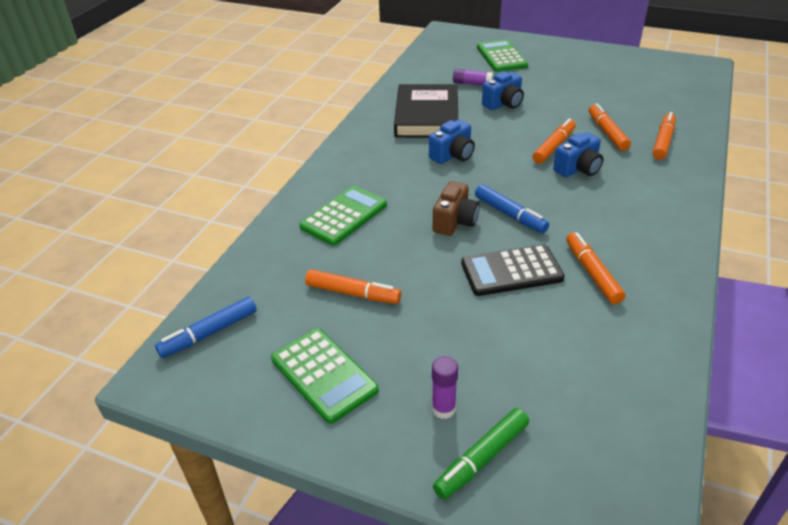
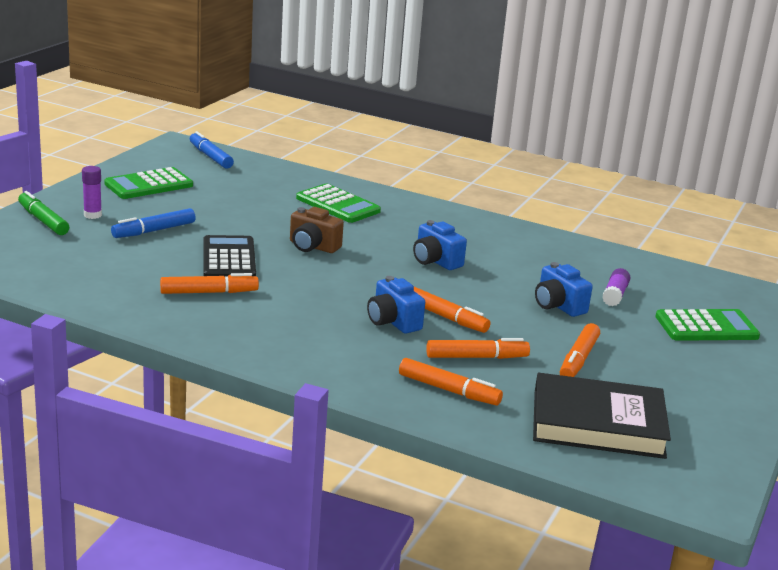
camera: 90 degrees right, 15 degrees down
orange marker [305,269,401,304] -> orange marker moved to [560,323,600,377]
black book [394,84,458,138] -> black book moved to [533,373,671,459]
blue marker [475,184,549,233] -> blue marker moved to [111,208,196,238]

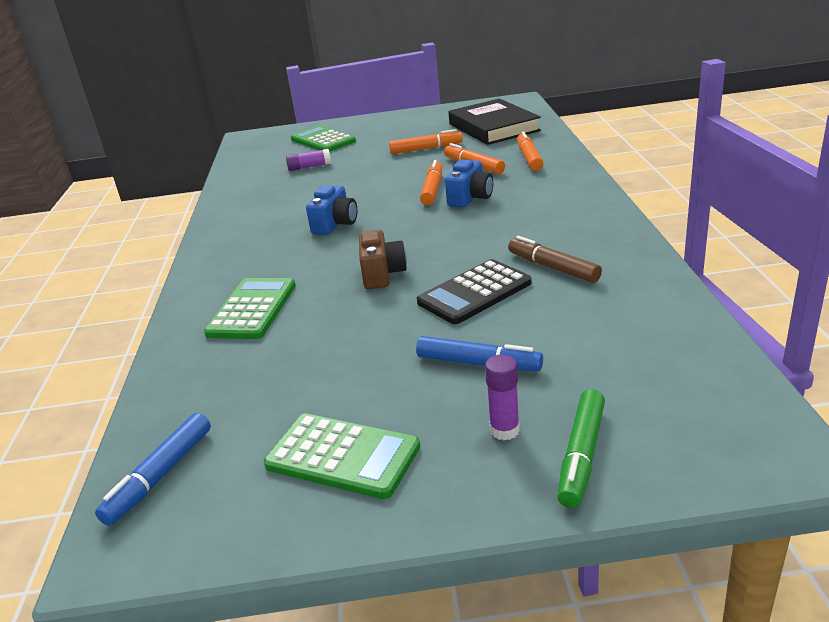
camera: 115 degrees left, 5 degrees up
orange marker [160,273,259,294] -> brown marker [508,236,602,283]
blue camera [535,262,593,317] -> none

